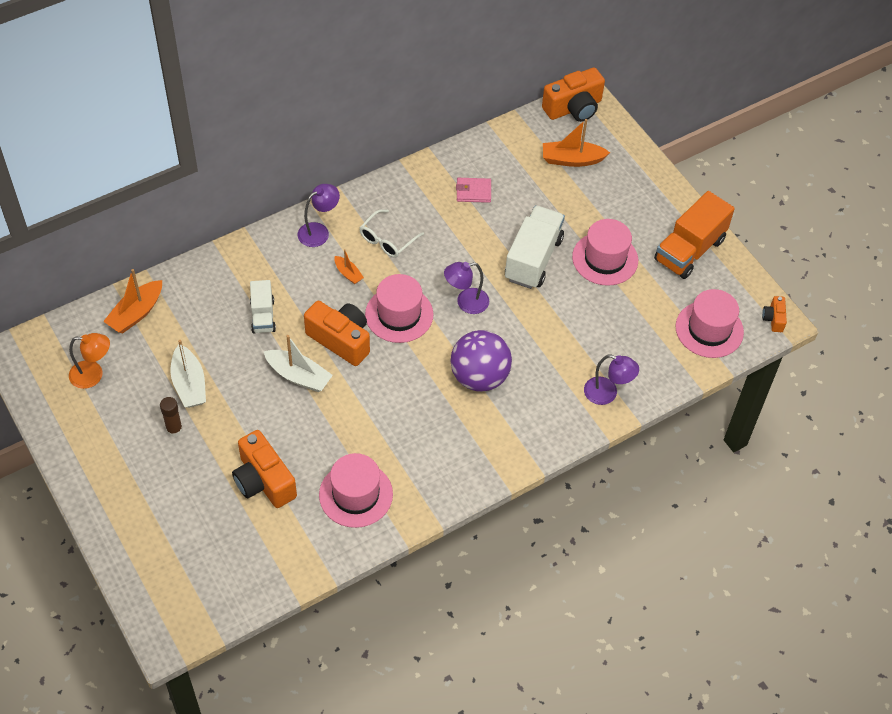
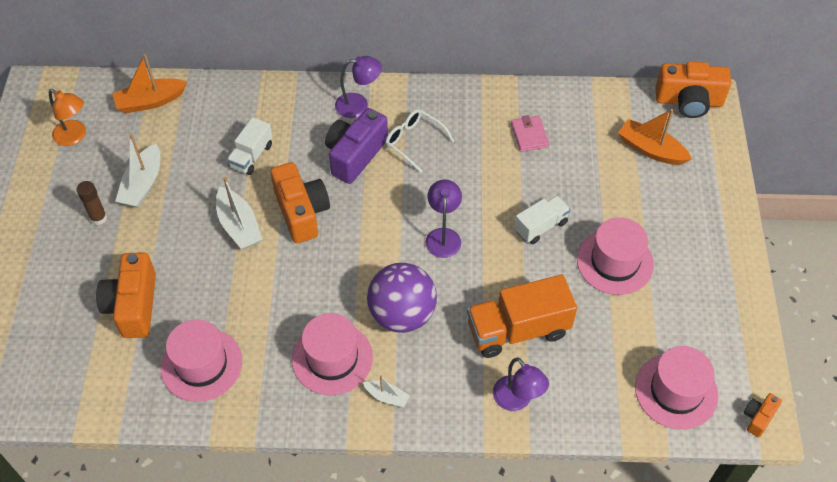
camera: 35 degrees right, 0 degrees up
orange boat [334,249,364,284] -> purple camera [325,108,388,184]
white glasses [359,209,424,258] -> white glasses turned 60 degrees clockwise [385,109,454,173]
pink hat [365,274,433,343] -> pink hat moved to [292,313,373,395]
purple lamp [444,262,489,314] -> purple lamp turned 75 degrees clockwise [425,179,462,258]
pink wallet [456,178,491,203] -> pink wallet turned 45 degrees clockwise [511,115,549,152]
white truck [505,205,565,289] -> white truck [514,196,571,244], size x0.58
orange truck [654,191,735,279] -> orange truck moved to [467,275,577,358]
none -> white boat [363,375,410,407]

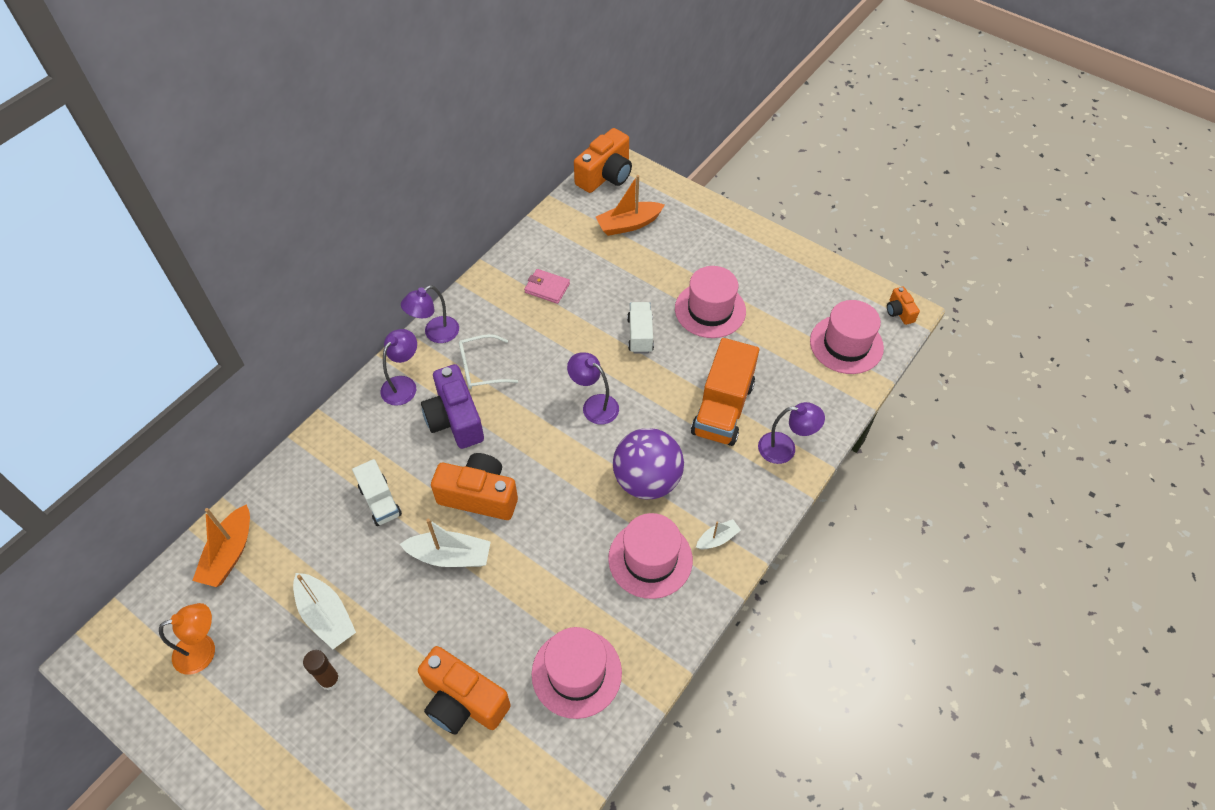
camera: 55 degrees left, 0 degrees up
none -> purple lamp [401,285,459,343]

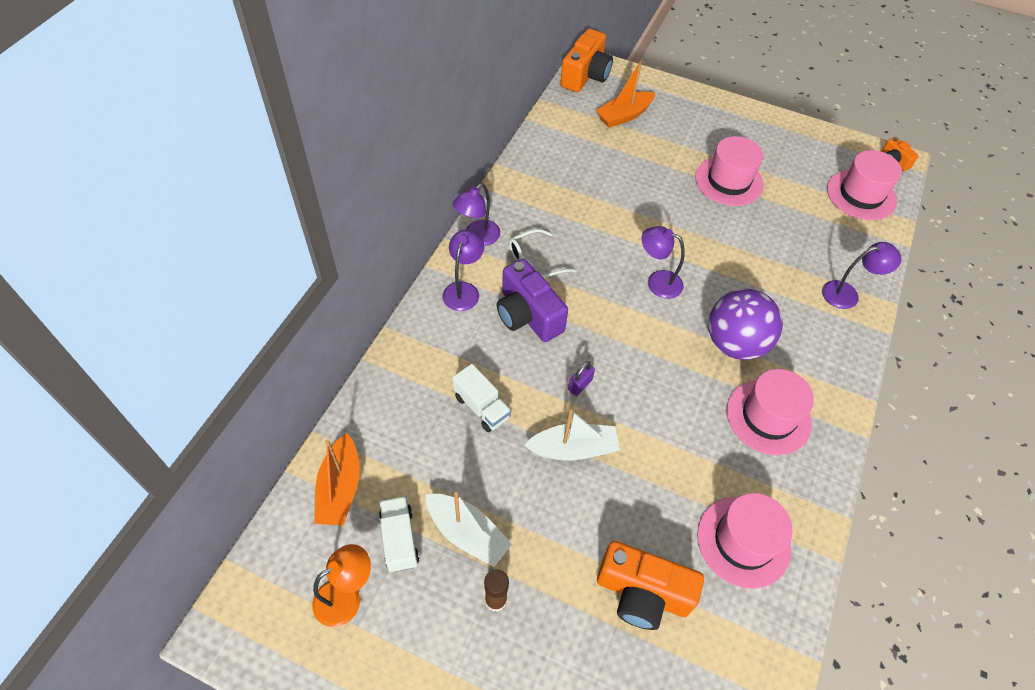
camera: 15 degrees left, 0 degrees up
orange camera [431,453,518,520] -> purple padlock [568,361,595,396]
pink wallet [524,269,570,304] -> none
white truck [627,302,654,354] -> white truck moved to [379,496,420,572]
orange truck [691,338,759,446] -> none
white boat [696,519,741,549] -> none

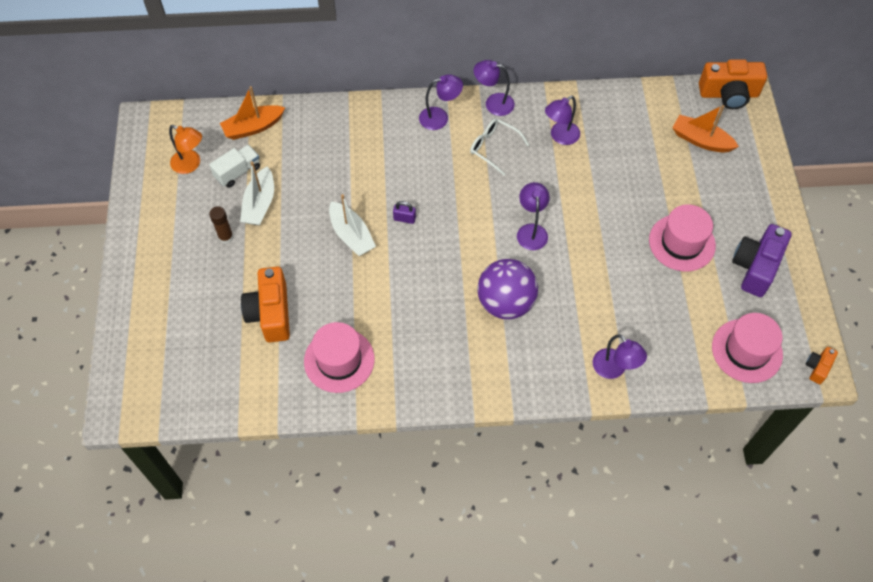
camera: 65 degrees right, 5 degrees up
white truck [453,364,511,432] -> none
purple camera [496,259,568,342] -> purple camera moved to [732,224,792,297]
pink hat [727,369,814,455] -> none
none -> purple lamp [545,95,580,145]

